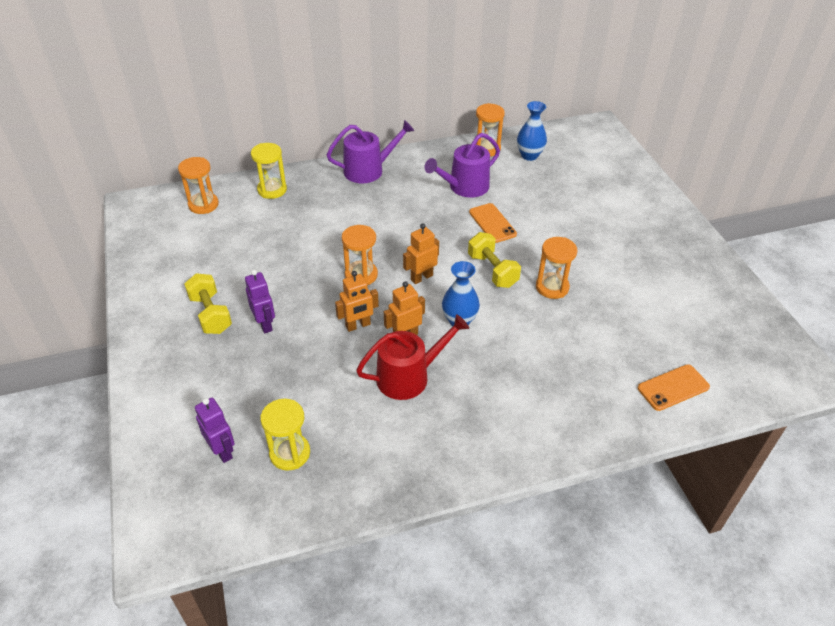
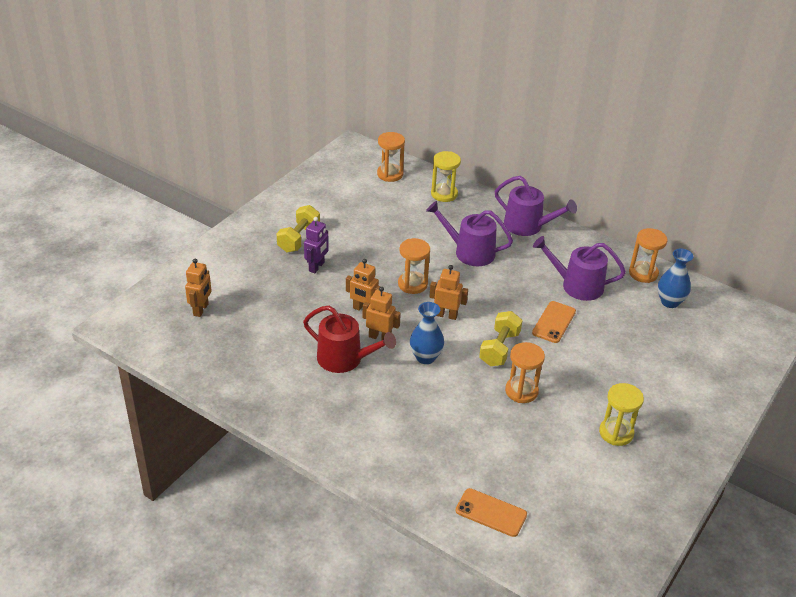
camera: 50 degrees right, 5 degrees down
purple robot [195,398,235,463] -> orange robot [185,259,212,317]
yellow hourglass [261,399,310,471] -> yellow hourglass moved to [599,383,644,446]
none -> purple watering can [426,201,513,266]

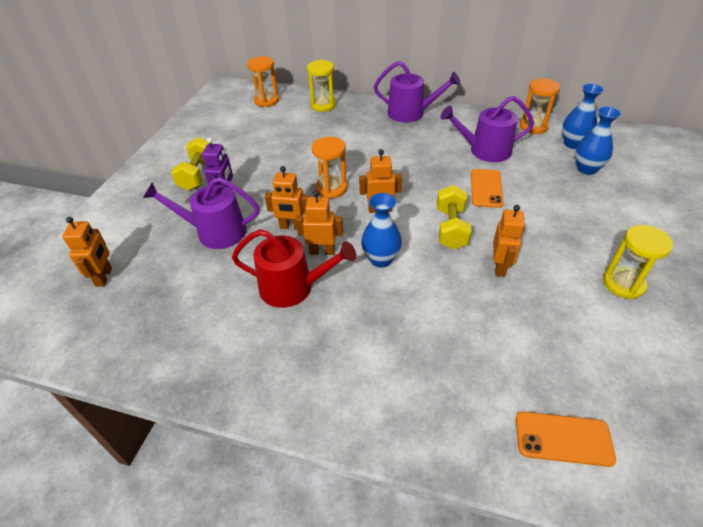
camera: 15 degrees left, 5 degrees up
purple watering can [426,201,513,266] -> purple watering can moved to [143,177,260,249]
orange hourglass [505,342,545,403] -> orange robot [493,205,525,277]
none -> blue vase [575,106,621,175]

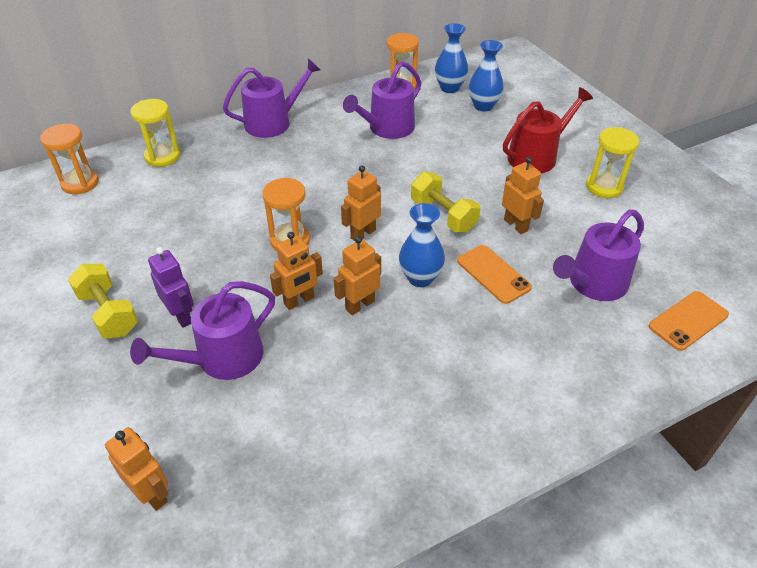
camera: 45 degrees left, 0 degrees up
red watering can [232,229,356,308] -> red watering can moved to [503,87,593,173]
orange phone [471,169,504,208] -> orange phone moved to [457,245,532,304]
none -> purple watering can [553,209,644,301]

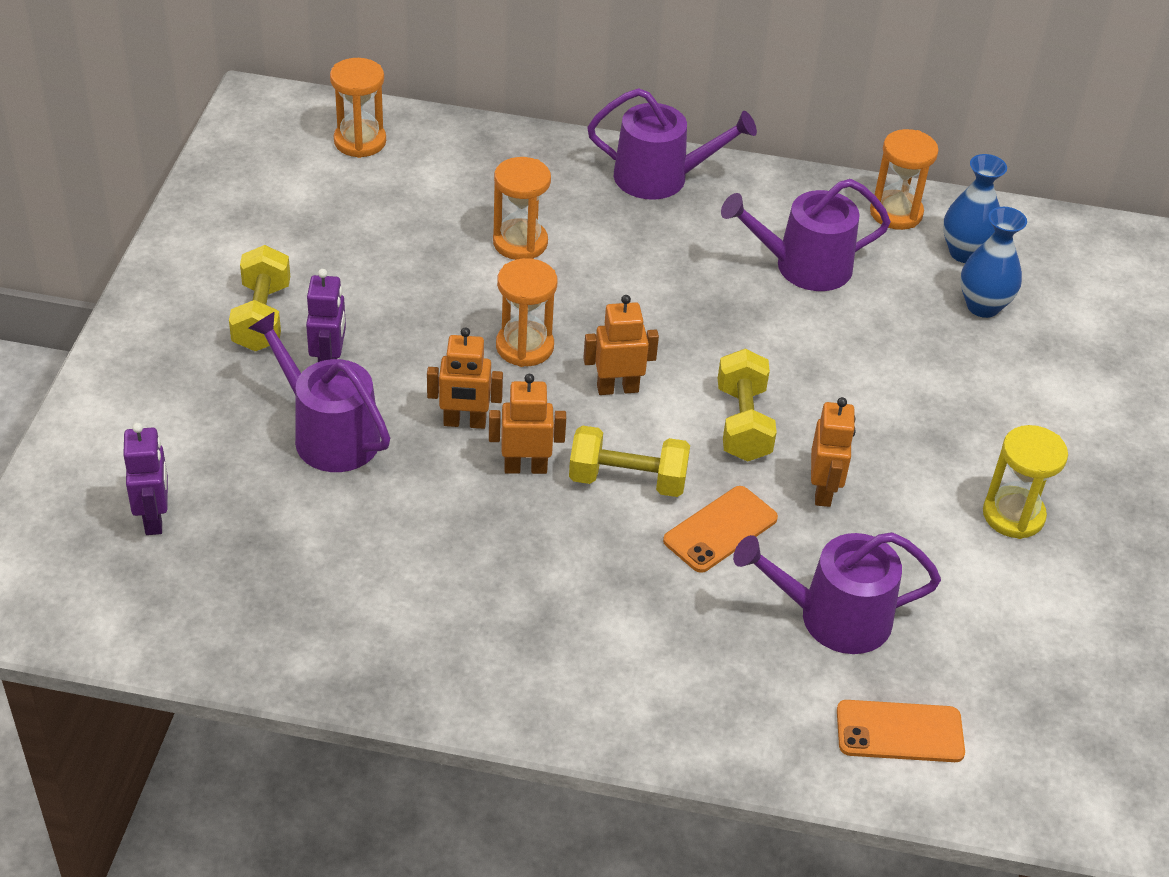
camera: 35 degrees right, 0 degrees up
orange robot [105,427,168,511] -> purple robot [123,423,168,535]
yellow hourglass [130,99,180,167] -> none
purple watering can [130,281,275,380] -> purple watering can turned 45 degrees clockwise [249,312,390,472]
blue vase [399,203,445,287] -> yellow dumbbell [569,425,690,497]
orange phone [457,245,532,304] -> orange phone turned 45 degrees clockwise [663,486,778,573]
red watering can [503,87,593,173] -> none
none -> orange hourglass [493,157,551,260]

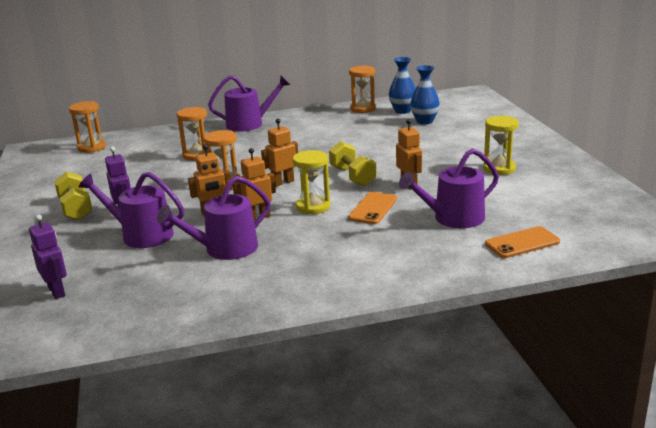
camera: 20 degrees left, 20 degrees down
yellow dumbbell [569,425,690,497] -> yellow hourglass [293,150,330,215]
purple watering can [721,179,891,291] -> purple watering can moved to [157,176,271,260]

